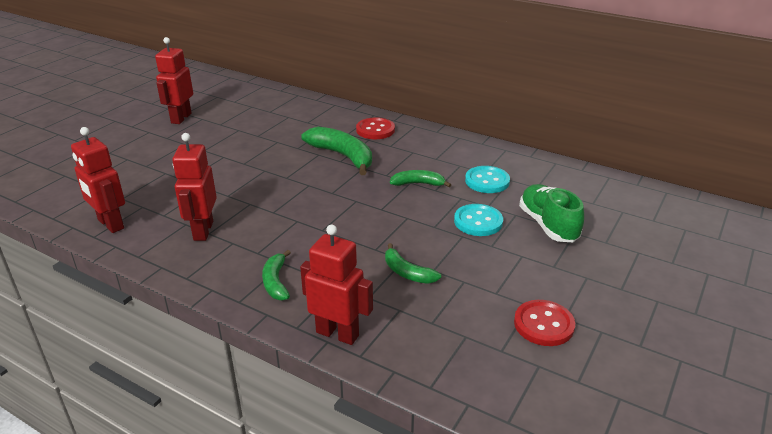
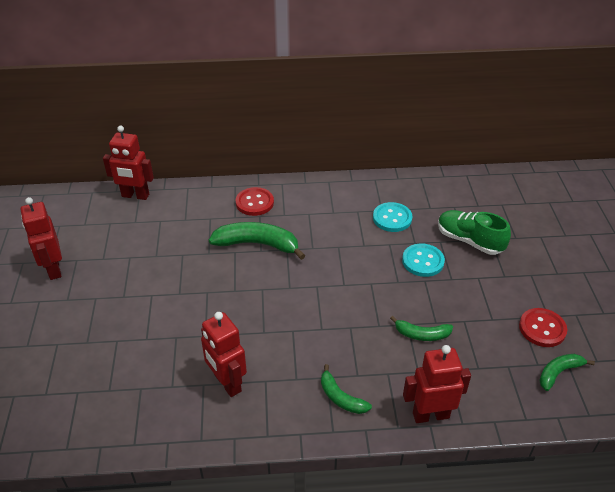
camera: 35 degrees left, 10 degrees up
red robot [71,127,125,233] -> red robot moved to [103,126,154,200]
green banana [390,170,451,187] -> green banana moved to [539,354,595,391]

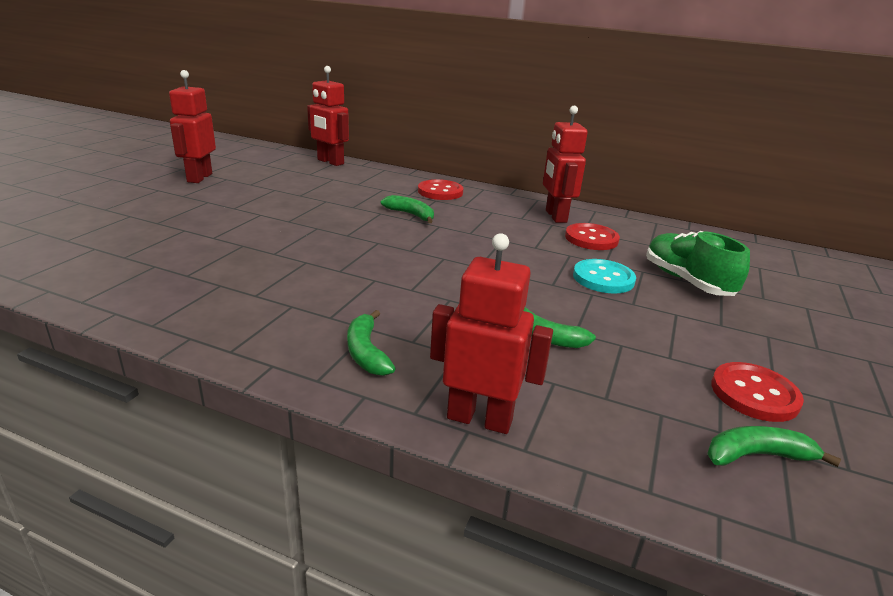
camera: 25 degrees right, 15 degrees down
red robot [201,312,247,397] -> red robot moved to [543,106,588,223]
green banana [209,222,306,260] -> green banana [381,195,434,223], size x0.57
turquoise button [373,202,412,232] -> red button [565,223,620,250]

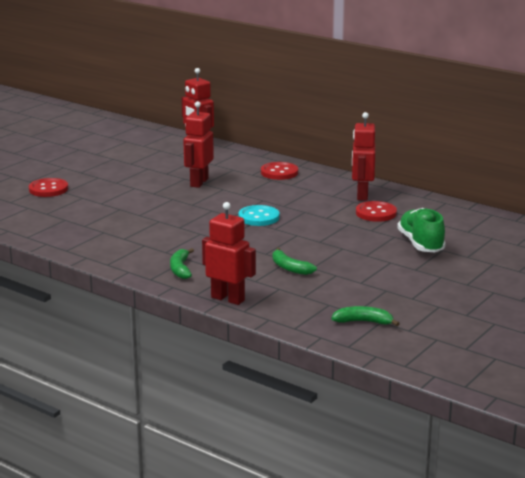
camera: 15 degrees right, 5 degrees down
red robot [169,70,216,183] -> red robot moved to [183,101,214,188]
green banana [381,195,434,223] -> none
turquoise button [573,259,636,294] -> turquoise button moved to [238,205,279,226]
red button [711,362,804,422] -> red button moved to [29,178,68,197]

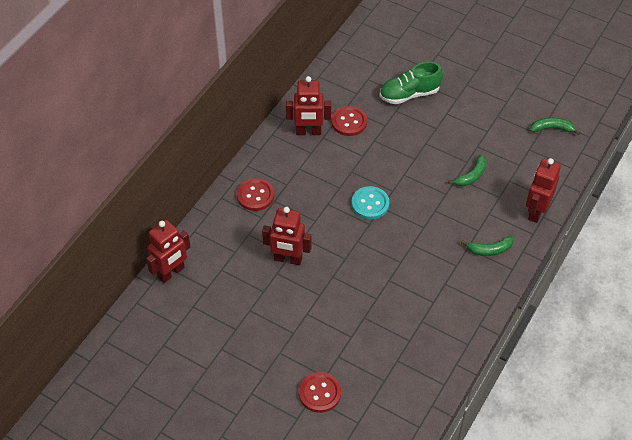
camera: 95 degrees left, 30 degrees up
green banana [331,306,400,326] -> green banana turned 90 degrees clockwise [530,118,580,135]

